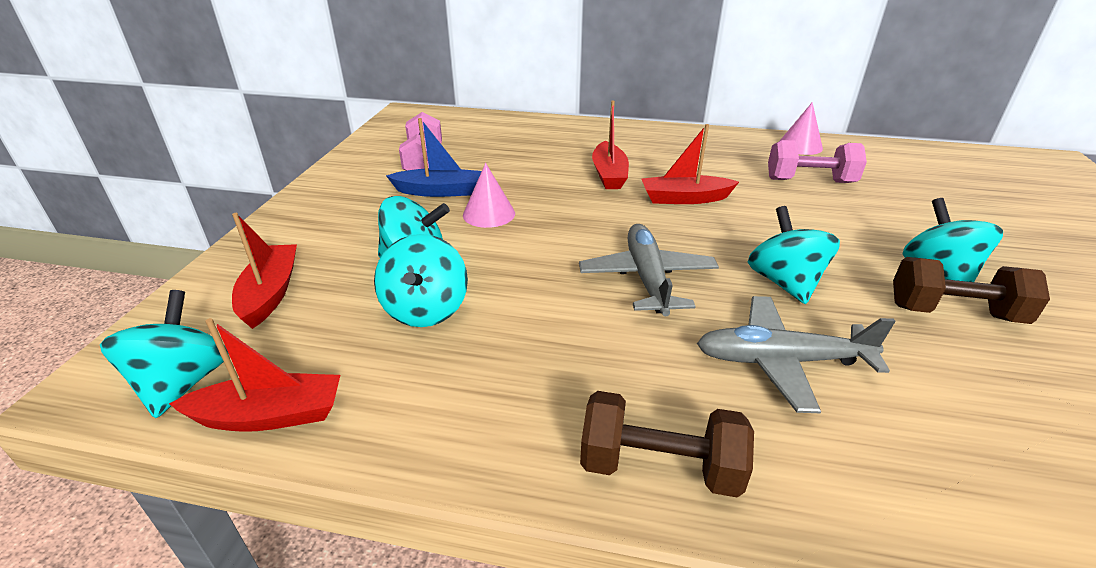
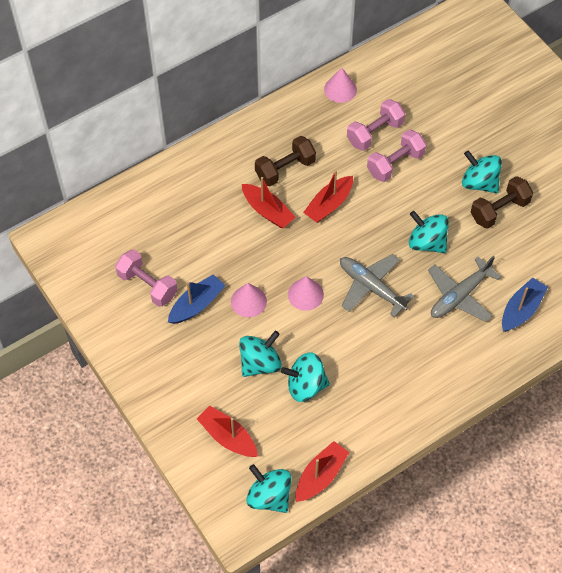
camera: 45 degrees left, 25 degrees up
turquoise spinning top [374,234,468,327] -> turquoise spinning top turned 135 degrees clockwise [281,352,330,402]
brown dumbbell [580,391,754,498] -> brown dumbbell moved to [255,136,316,186]
none -> pink cone [288,276,324,311]
none -> pink dumbbell [367,129,426,182]
none -> blue boat [502,277,548,332]

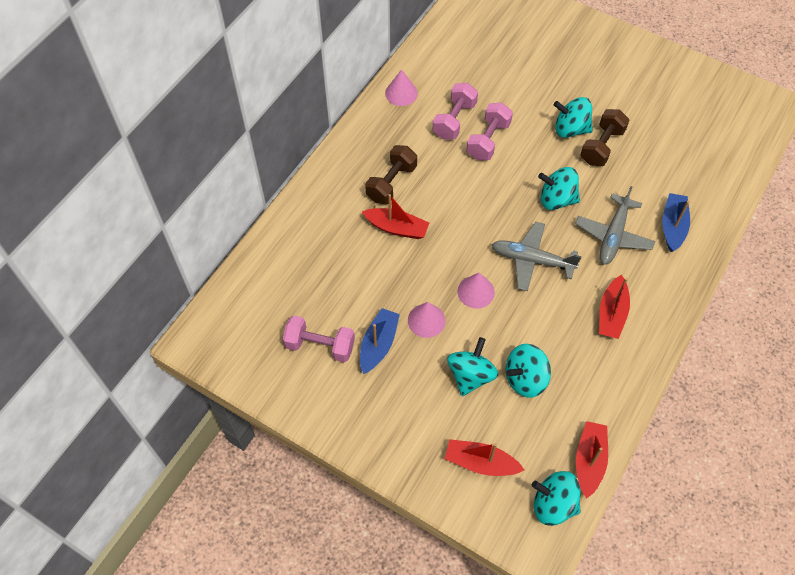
camera: 25 degrees left, 0 degrees up
red boat [303,170,353,223] -> red boat moved to [599,275,630,339]

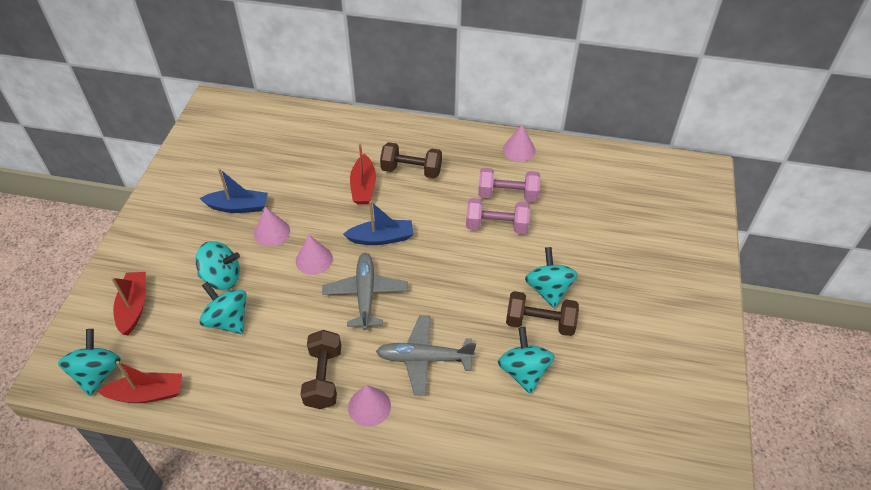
camera: 70 degrees right, 10 degrees down
pink dumbbell [283,315,355,362] -> none
turquoise spinning top [538,167,580,210] -> turquoise spinning top moved to [498,327,555,394]
red boat [599,275,630,339] -> brown dumbbell [300,330,341,409]
blue boat [662,193,690,252] -> blue boat moved to [343,201,413,245]
none -> pink cone [348,385,391,427]

